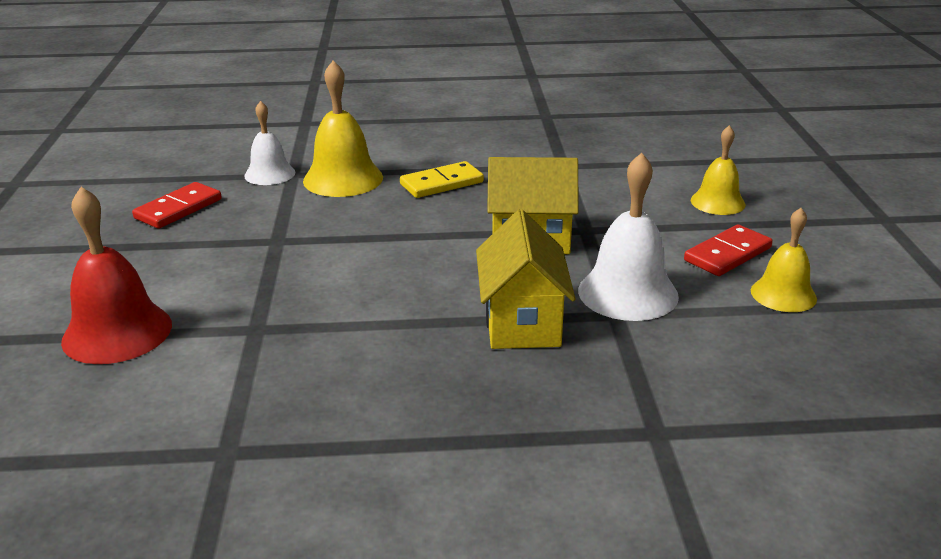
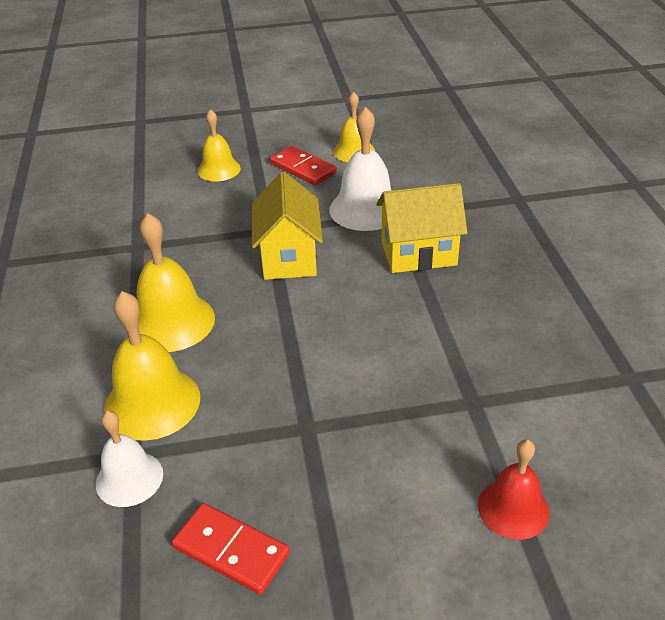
camera: 95 degrees left, 10 degrees up
red bell [61,187,172,364] -> red bell [478,439,550,540], size x0.64
yellow domino [400,161,484,198] -> yellow bell [137,213,215,352]

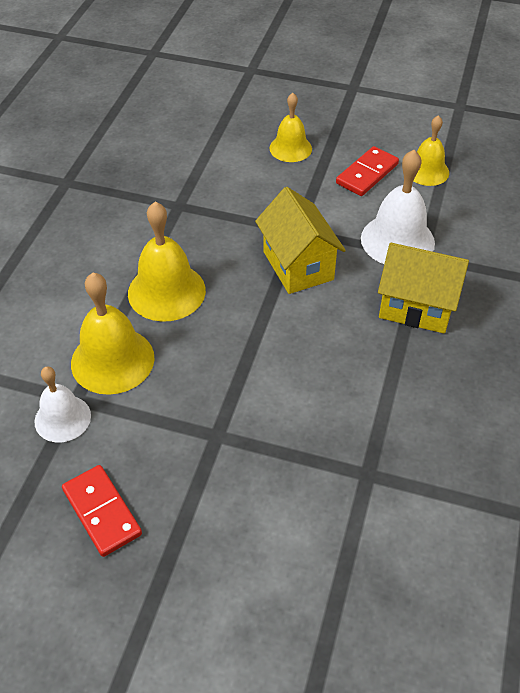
camera: 25 degrees right, 10 degrees up
yellow house [252,172,323,280] -> yellow house turned 45 degrees counterclockwise [255,187,346,294]
red domino [270,146,337,185] -> red domino turned 60 degrees clockwise [336,146,399,196]
red bell [478,439,550,540] -> none

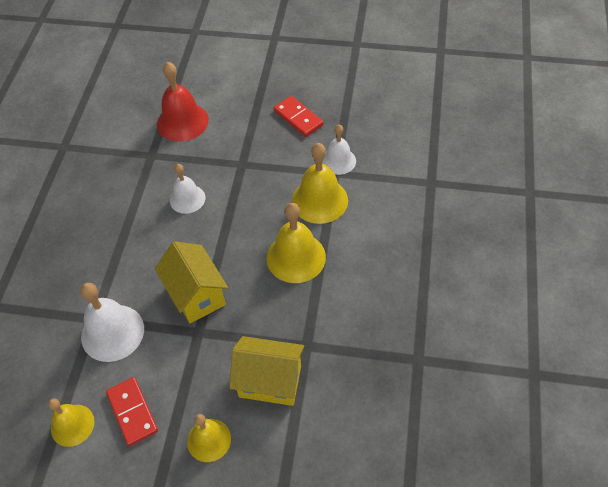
camera: 175 degrees right, 5 degrees up
red domino [336,146,399,196] -> red domino turned 60 degrees counterclockwise [106,377,158,446]
yellow house [378,243,469,334] -> yellow house moved to [229,336,304,406]
none -> red bell [157,62,209,142]
none -> white bell [170,164,205,214]

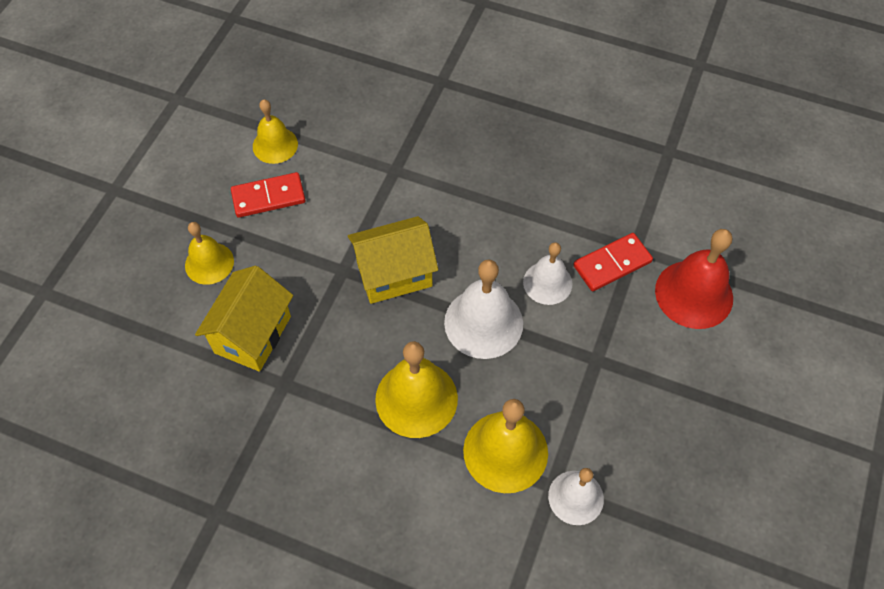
camera: 100 degrees right, 5 degrees up
white bell [80,283,144,362] -> white bell moved to [444,259,523,359]
red domino [274,96,323,137] -> red domino moved to [573,233,653,291]

